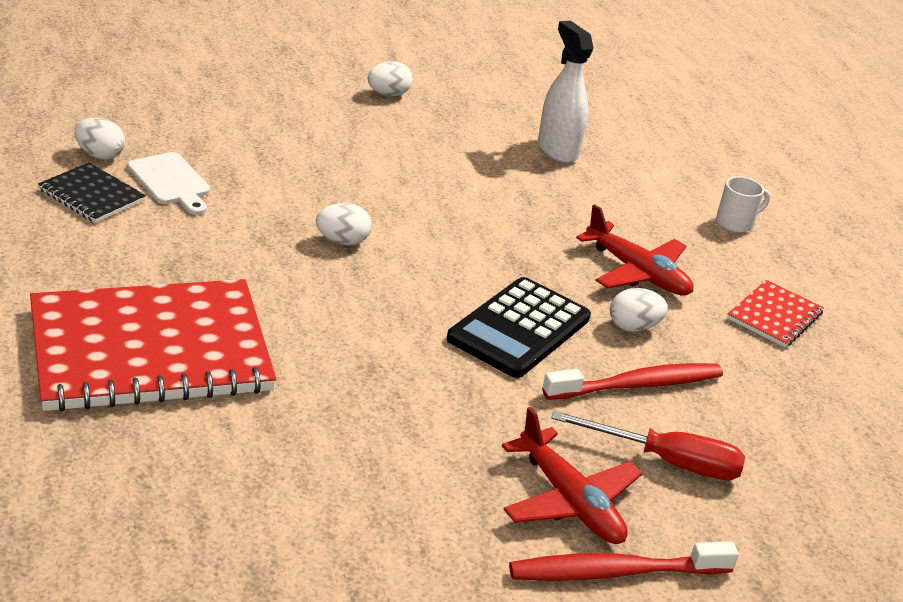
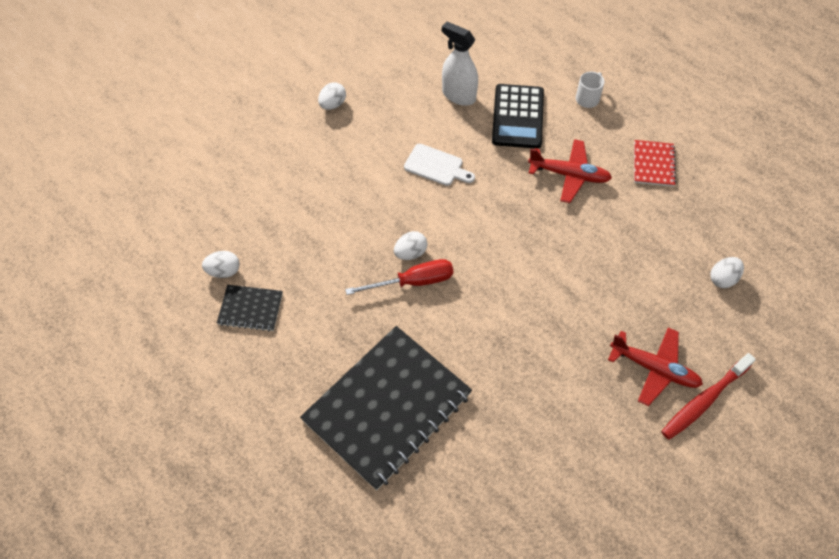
camera: 25 degrees left, 25 degrees up
red notebook [30,279,276,412] -> black notebook [300,326,472,490]
white cutting board [127,152,210,215] -> white cutting board moved to [404,144,475,186]
black calculator [447,277,591,378] -> black calculator moved to [492,84,544,149]
red toothbrush [542,363,723,400] -> none
red screwdriver [551,411,745,480] -> red screwdriver moved to [345,259,453,295]
white egg [610,288,668,332] -> white egg moved to [710,257,744,288]

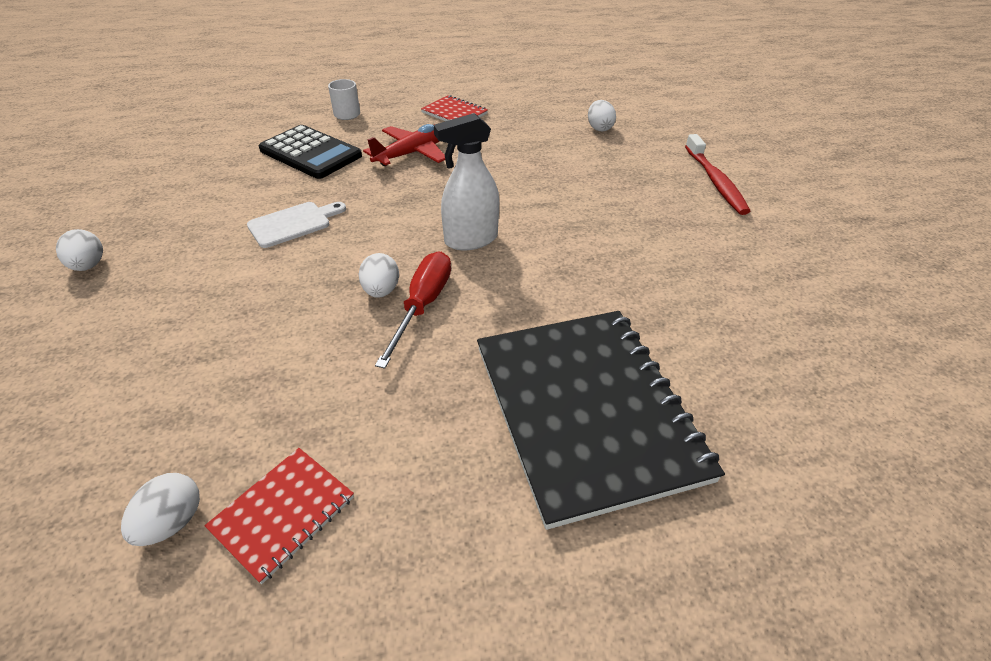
camera: 60 degrees left, 15 degrees down
black notebook [217,285,283,331] -> red notebook [205,448,354,584]
white spray bottle [442,22,478,106] -> white spray bottle moved to [434,113,499,250]
red plane [608,328,703,406] -> none

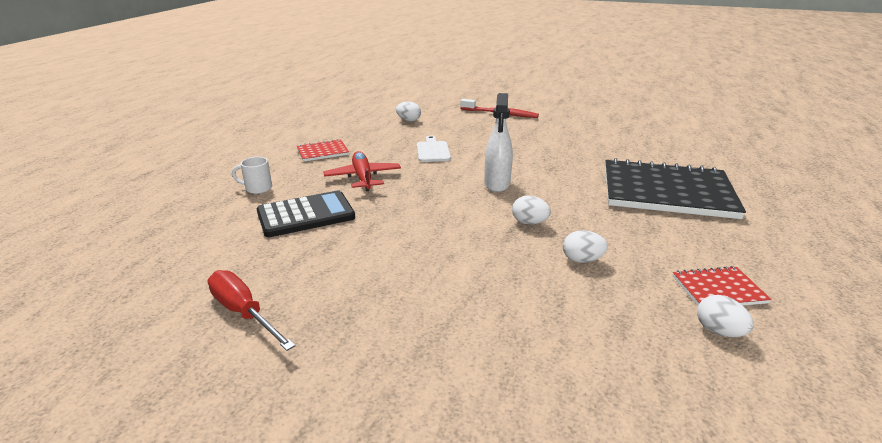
camera: 60 degrees left, 15 degrees down
white egg [56,229,103,271] -> white egg moved to [563,230,608,263]
red notebook [205,448,354,584] -> red notebook turned 75 degrees counterclockwise [673,266,771,306]
white cutting board [247,202,346,248] -> white cutting board moved to [417,136,451,162]
red screwdriver [375,251,451,369] -> red screwdriver moved to [208,270,295,351]

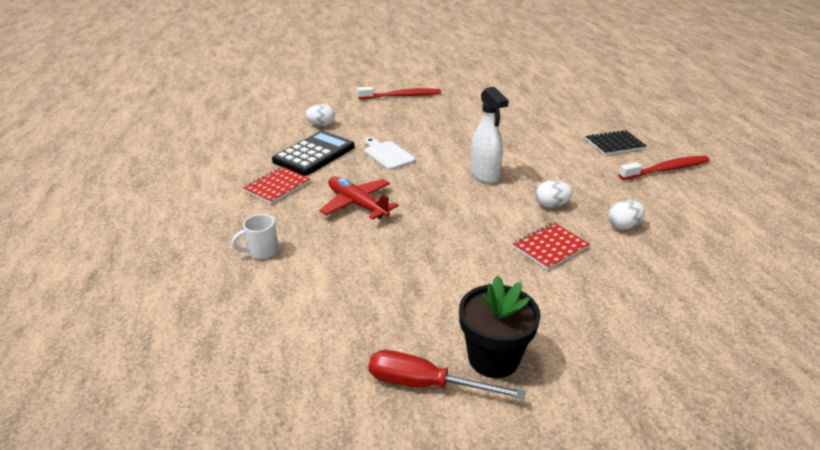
camera: 30 degrees left, 5 degrees up
black calculator [257,191,355,237] -> black calculator moved to [272,131,355,176]
black notebook [605,158,746,219] -> black notebook [586,130,646,155], size x0.44
red notebook [673,266,771,306] -> red notebook moved to [513,223,590,270]
white egg [697,295,754,337] -> none
none -> black flower pot [459,275,541,378]
none -> red toothbrush [619,156,710,180]

